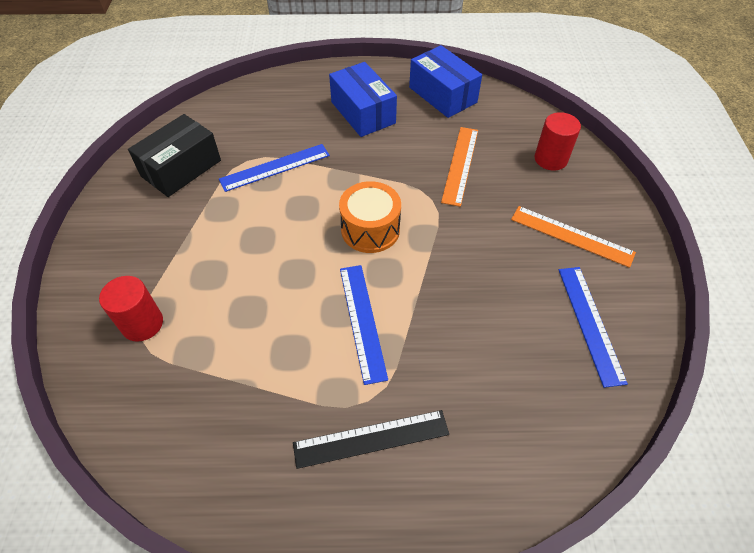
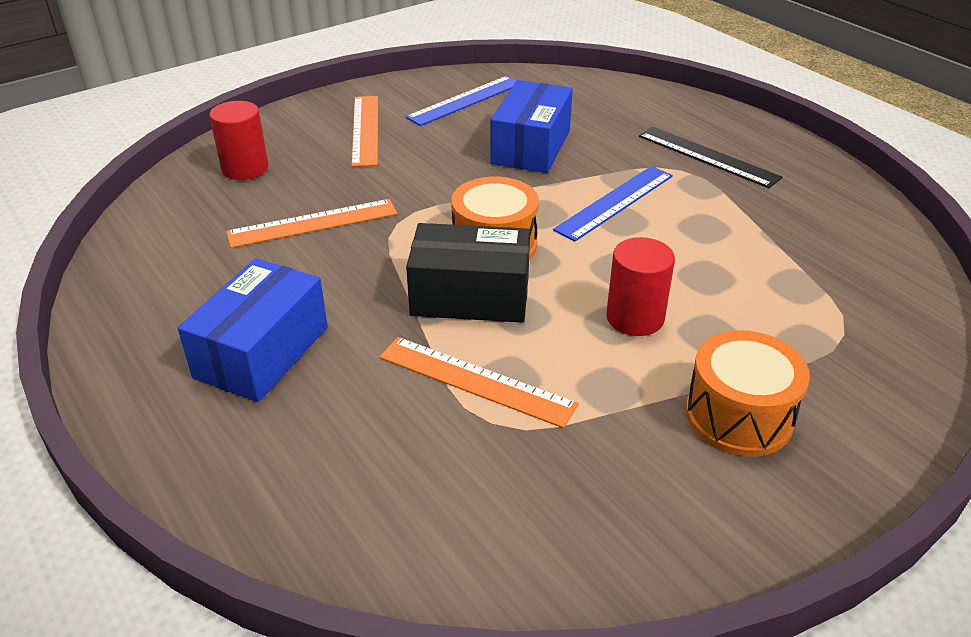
camera: 125 degrees left, 15 degrees down
red cylinder [99,276,163,342] -> red cylinder moved to [606,237,675,336]
black box [128,114,221,197] -> black box moved to [406,223,530,323]
blue ruler [219,144,330,192] -> orange ruler [379,337,579,428]
blue box [409,45,482,118] -> blue box moved to [490,80,573,173]
none -> orange drum [686,330,810,457]

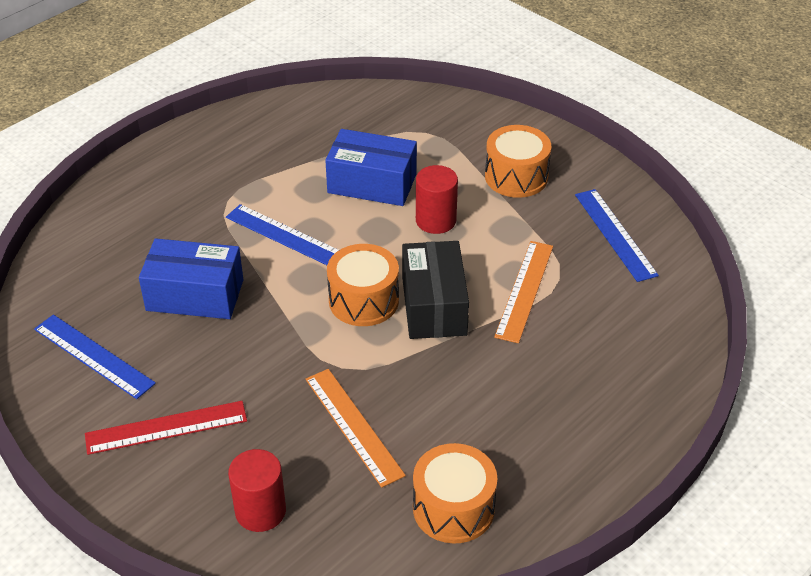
camera: 100 degrees left, 5 degrees up
blue box [178,258,328,402] -> blue box moved to [325,129,417,206]
orange ruler [351,96,378,167] -> red ruler [85,401,247,455]
black ruler [639,127,782,188] -> none
none -> orange drum [413,443,497,544]
none -> blue ruler [575,189,659,282]

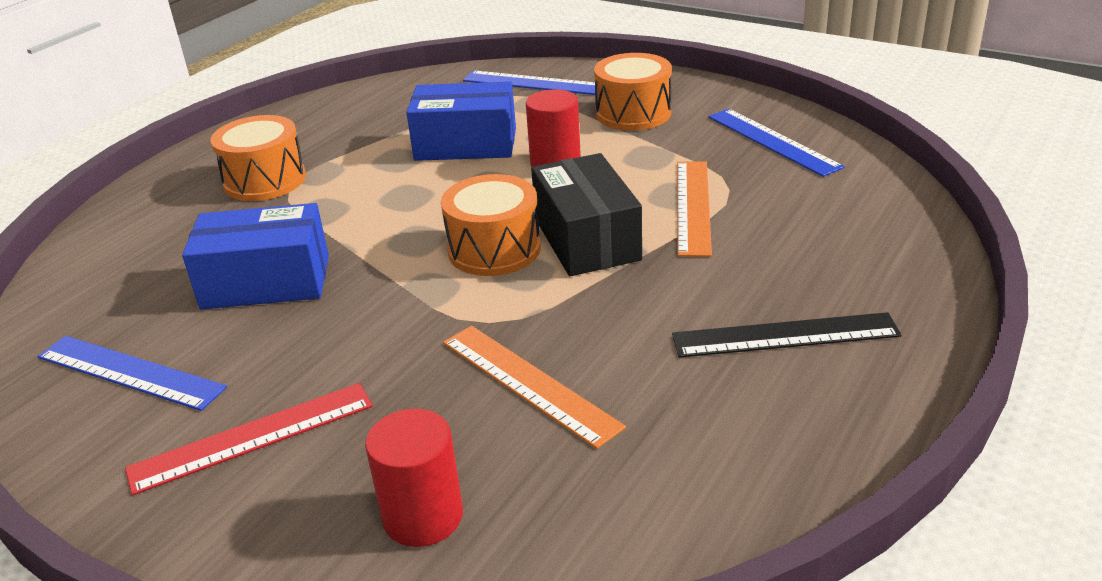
camera: 10 degrees left, 10 degrees down
blue ruler [226,204,339,265] -> blue ruler moved to [463,71,598,95]
orange drum [413,443,497,544] -> orange drum moved to [211,115,306,201]
none -> black ruler [672,312,901,358]

